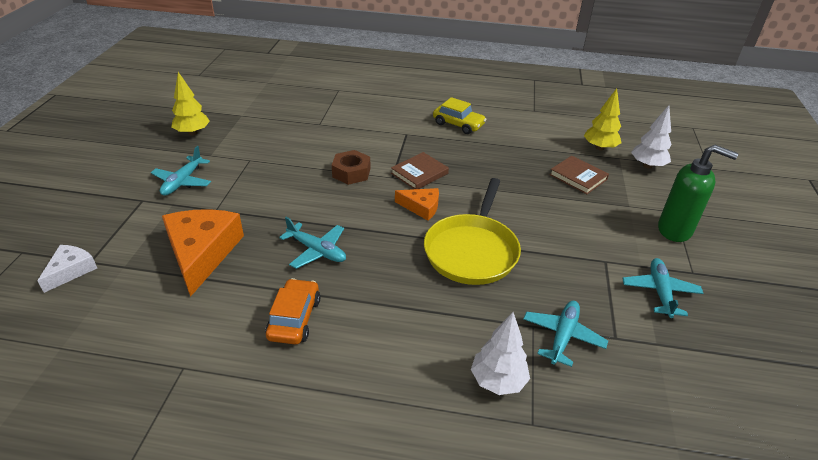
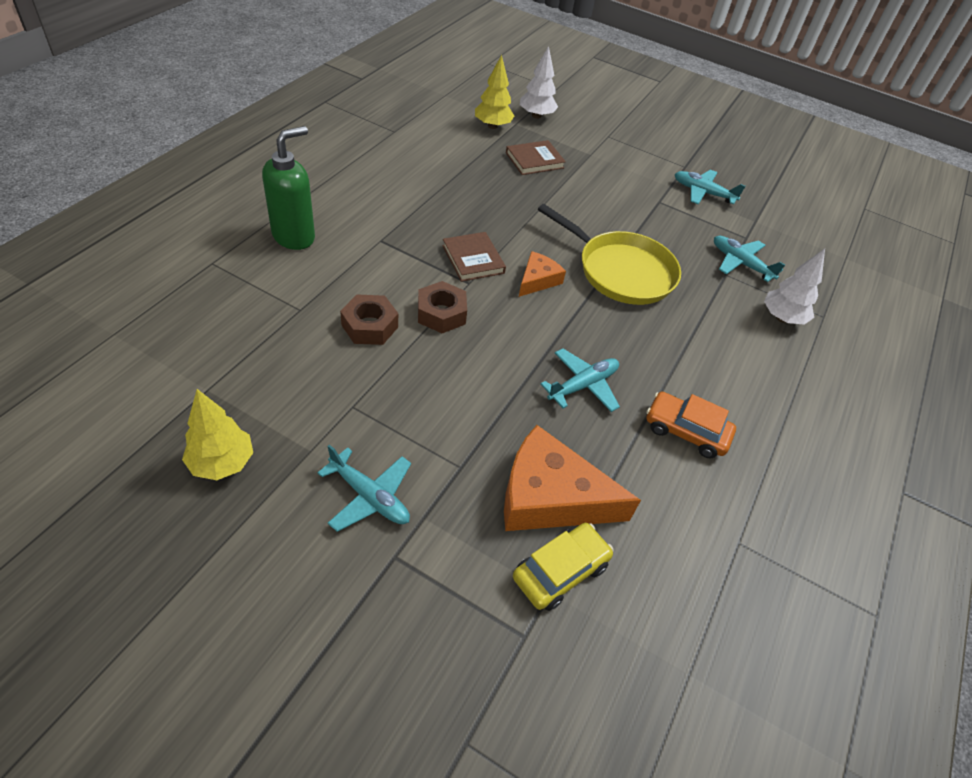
camera: 75 degrees left, 10 degrees up
white cheese [37,245,97,293] -> none
yellow car [433,97,487,134] -> yellow car moved to [513,523,614,611]
green soap dispenser [658,145,739,242] -> green soap dispenser moved to [262,126,315,250]
none -> brown nut [340,294,398,345]

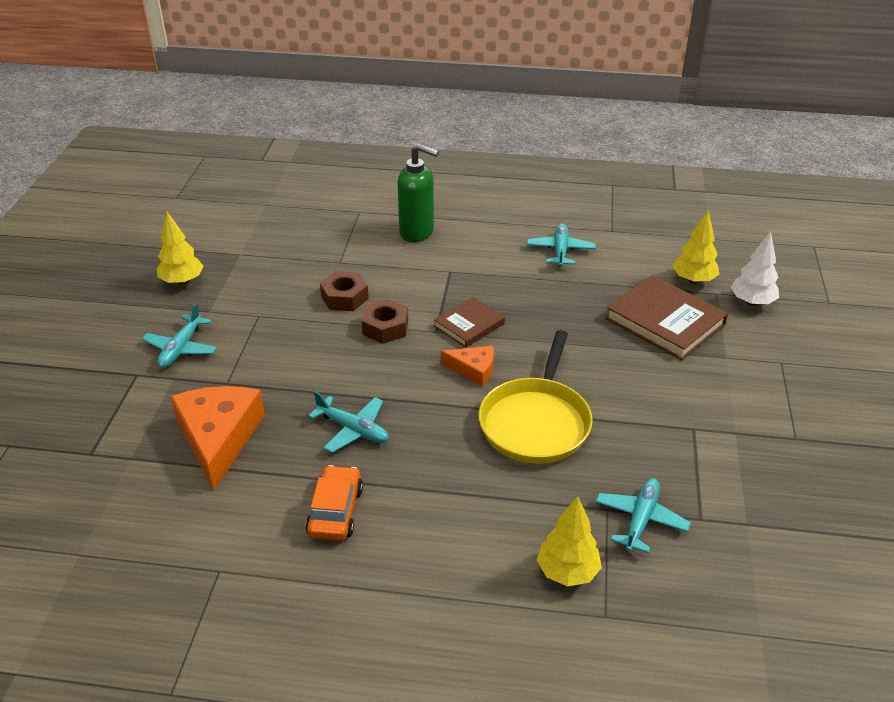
camera: 75 degrees right, 10 degrees down
brown book [506,140,566,175] -> brown book [605,275,728,360], size x1.68
yellow car [513,523,614,611] -> none
turquoise plane [675,170,746,205] -> turquoise plane moved to [527,223,596,267]
white tree [764,249,825,325] -> yellow tree [537,496,602,586]

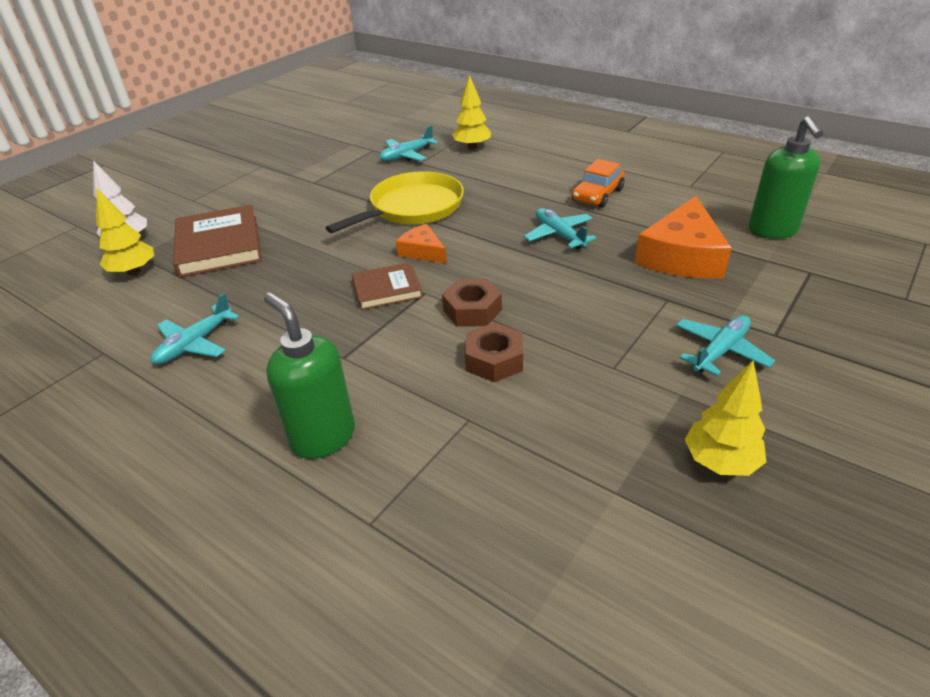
camera: 150 degrees left, 0 degrees up
none -> green soap dispenser [749,116,823,239]

